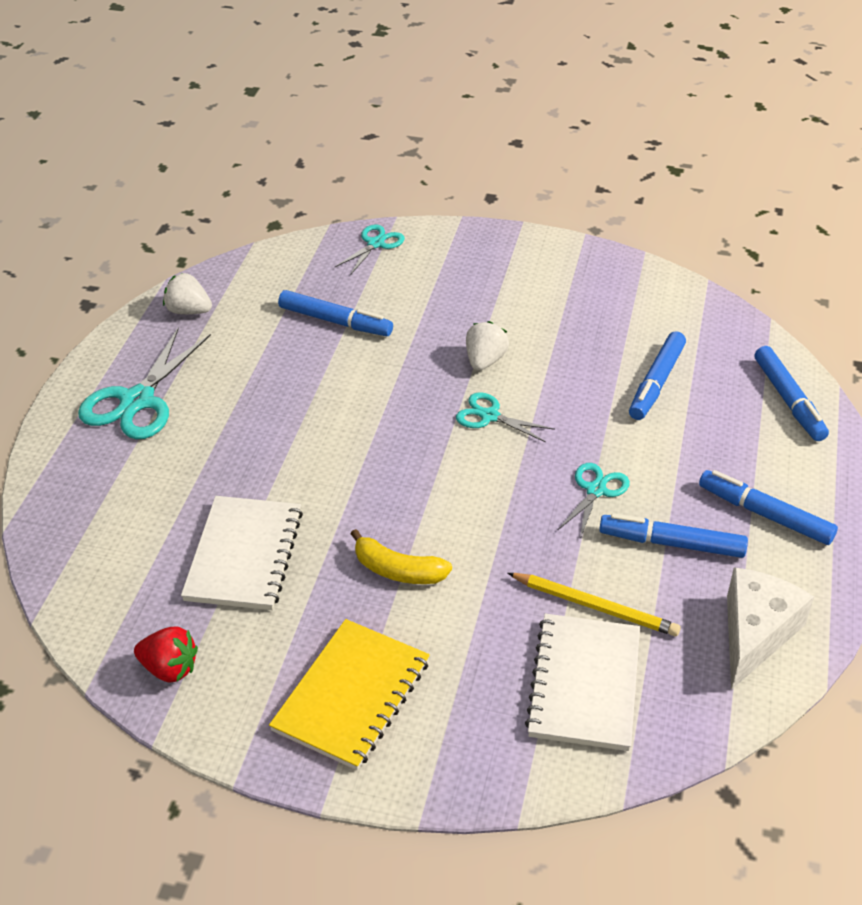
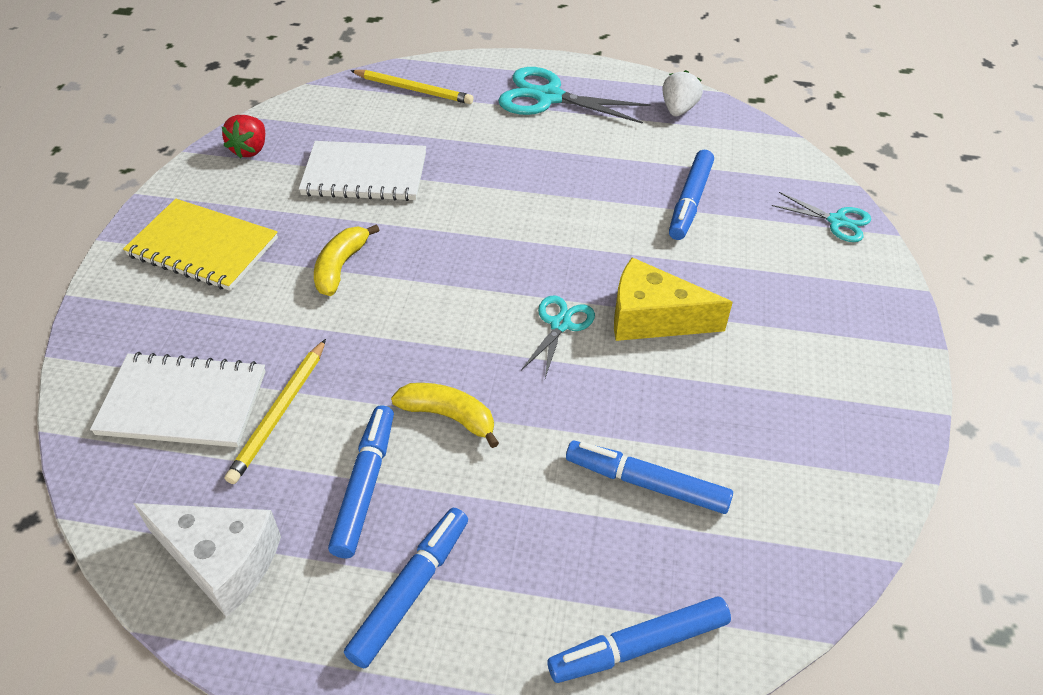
camera: 85 degrees right, 5 degrees up
white strawberry [466,321,509,371] -> yellow cheese [614,257,733,341]
turquoise scissors [558,463,630,539] -> yellow banana [391,383,499,448]
none -> yellow pencil [350,70,473,104]

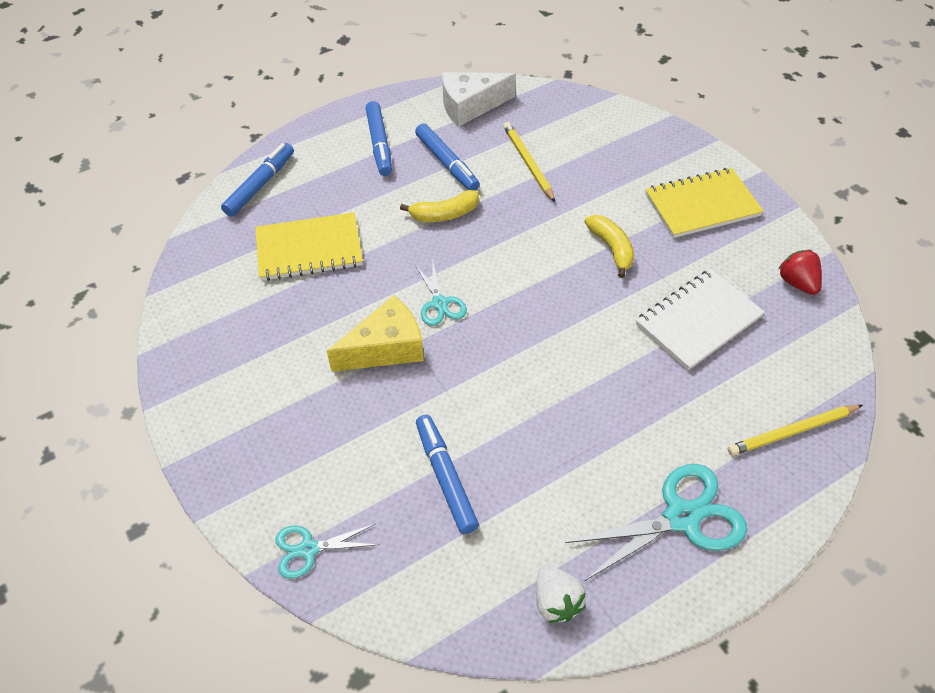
camera: 140 degrees right, 5 degrees up
white notebook [90,352,266,447] -> none
blue marker [566,441,733,514] -> yellow notebook [255,212,363,281]

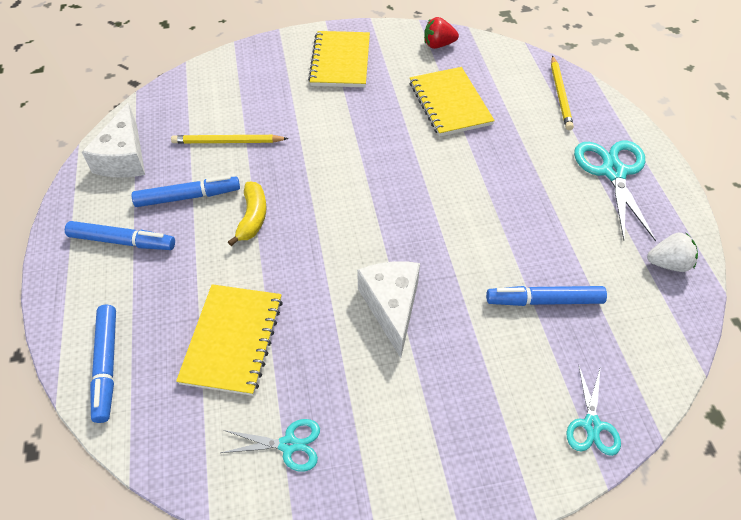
camera: 70 degrees left, 0 degrees up
blue marker [221,143,294,217] -> blue marker turned 150 degrees counterclockwise [90,305,116,423]
yellow cheese [327,295,424,372] -> white cheese [357,261,420,358]
turquoise scissors [415,258,467,326] -> turquoise scissors moved to [221,419,320,472]
yellow banana [584,215,634,278] -> none
white notebook [636,269,765,370] -> yellow notebook [410,67,495,137]

